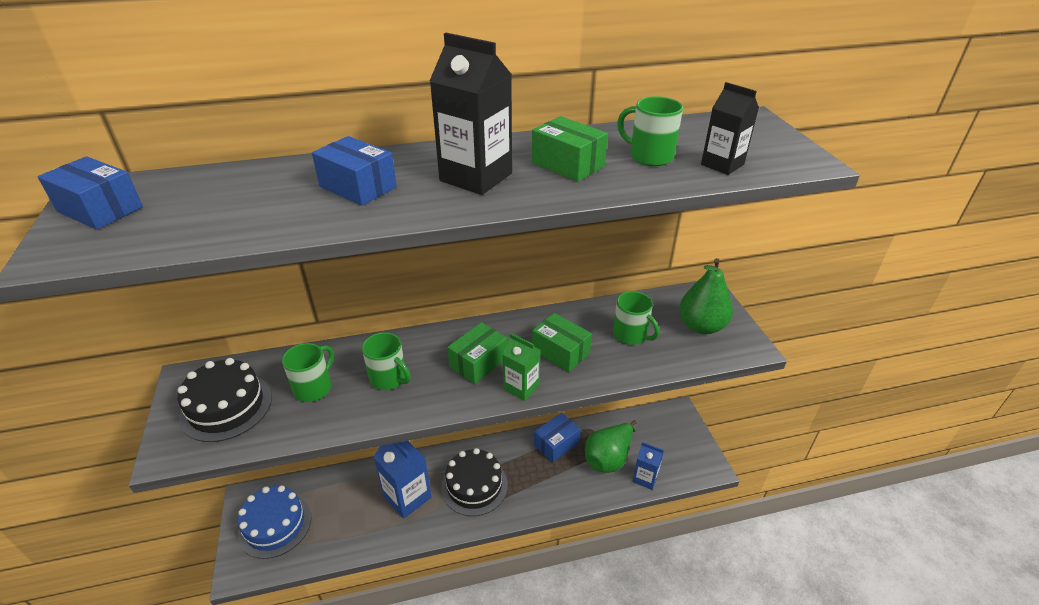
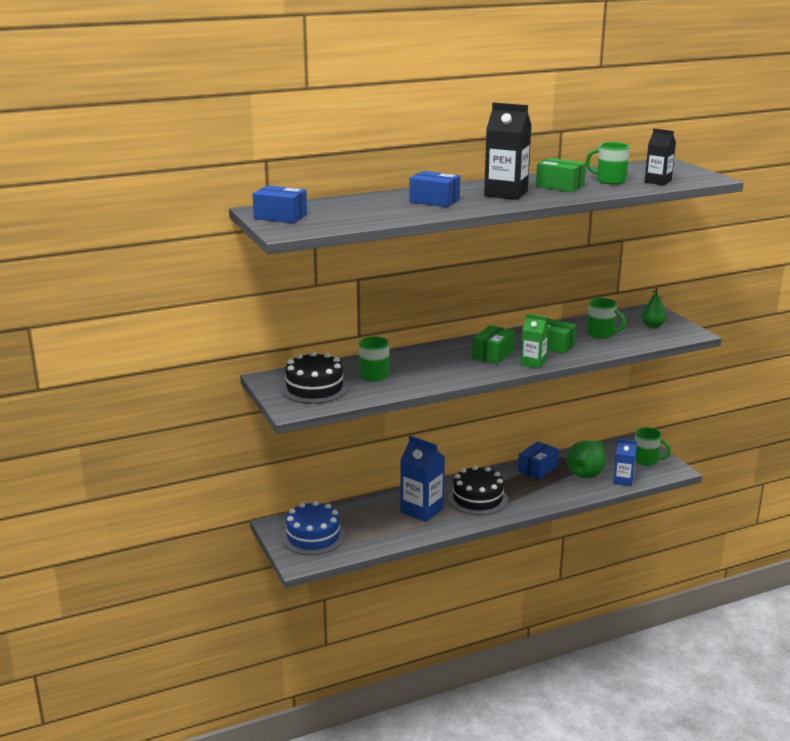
camera: 10 degrees left, 15 degrees down
green mug [362,332,411,390] -> green mug moved to [635,427,671,466]
green pear [679,258,733,334] -> green pear [641,288,667,328], size x0.61

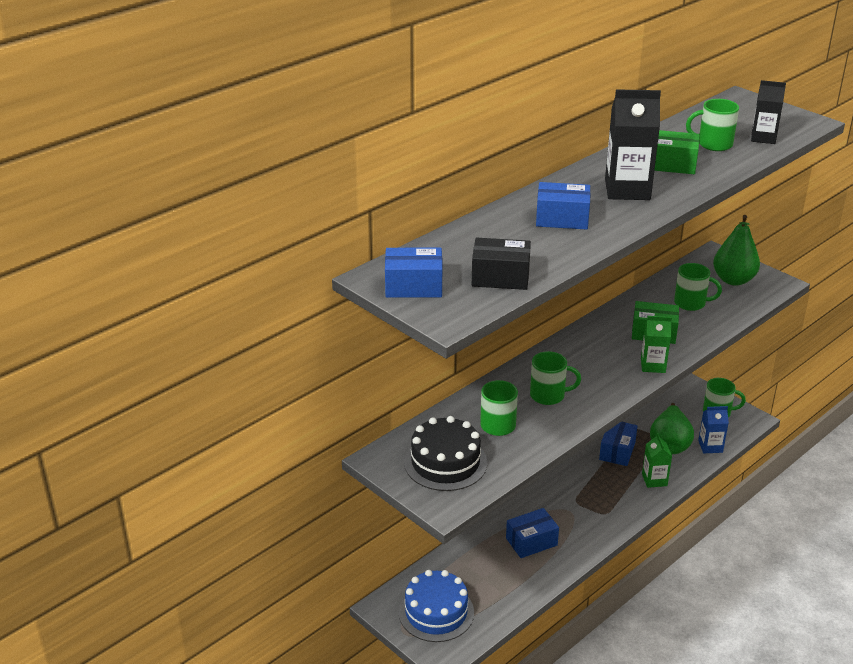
camera: 20 degrees left, 10 degrees up
blue carton [400,436,445,522] -> blue box [506,508,559,558]
black cake [448,466,508,515] -> none
green box [472,325,515,364] -> none
green pear [641,288,667,328] -> green pear [713,215,760,286], size x1.64
none -> black box [472,238,531,290]
none -> green mug [530,351,581,405]
none -> green carton [642,433,672,488]

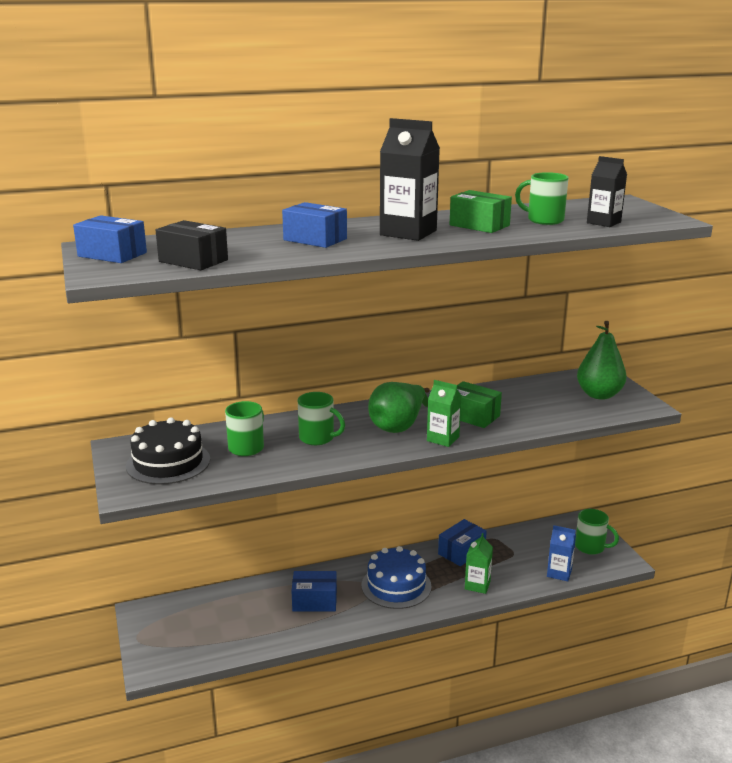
camera: 25 degrees right, 10 degrees down
blue cake [399,570,474,642] -> blue cake moved to [362,546,432,609]
green pear [650,403,694,454] -> green pear moved to [368,382,430,433]
green mug [674,263,722,311] -> none

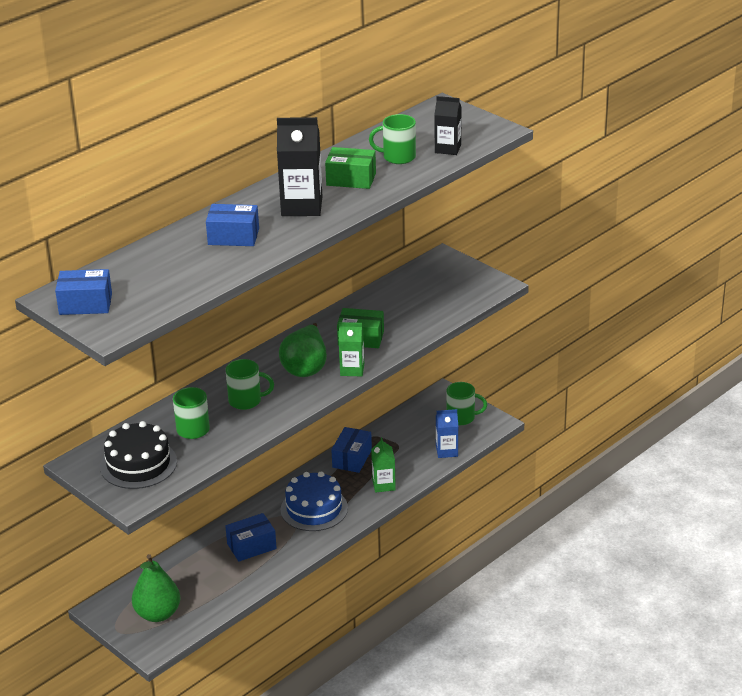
camera: 25 degrees left, 10 degrees up
black box [156,220,228,270] -> none
green pear [577,321,627,400] -> green pear moved to [132,554,180,622]

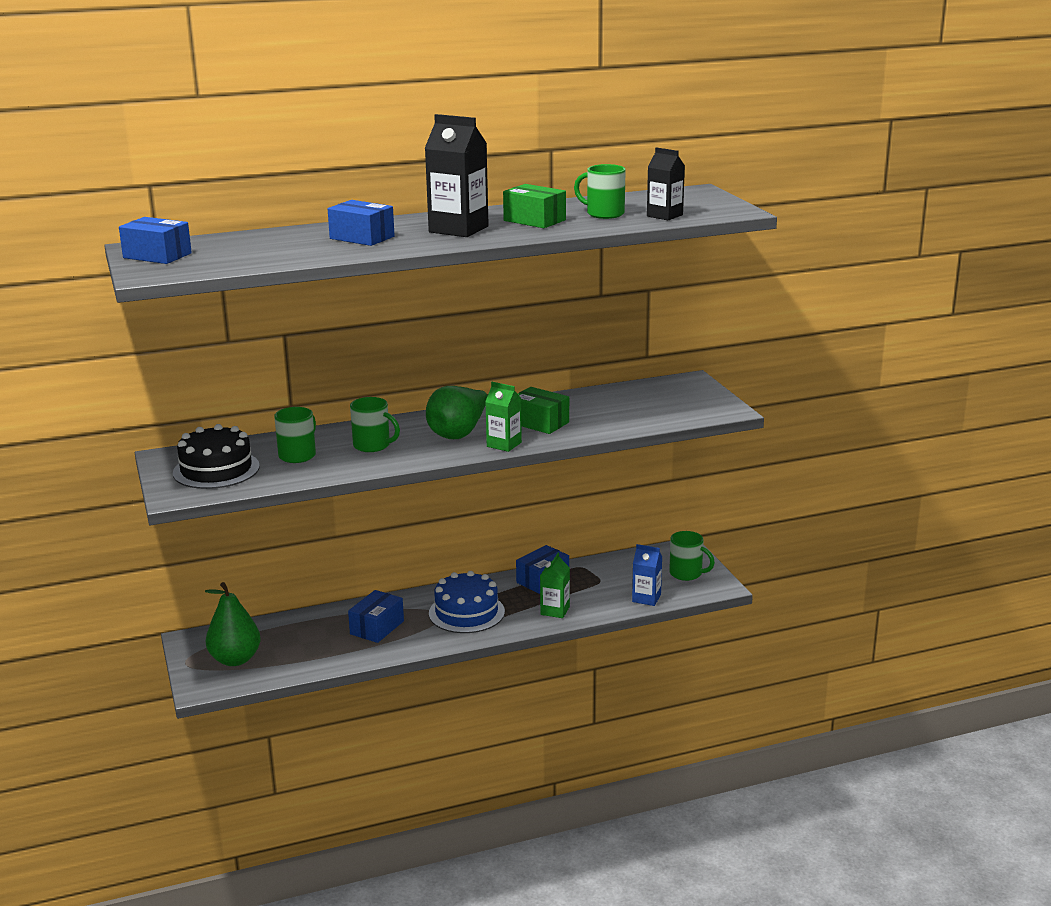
camera: 25 degrees right, 10 degrees down
blue box [225,513,277,562] -> blue box turned 60 degrees counterclockwise [348,590,404,643]

